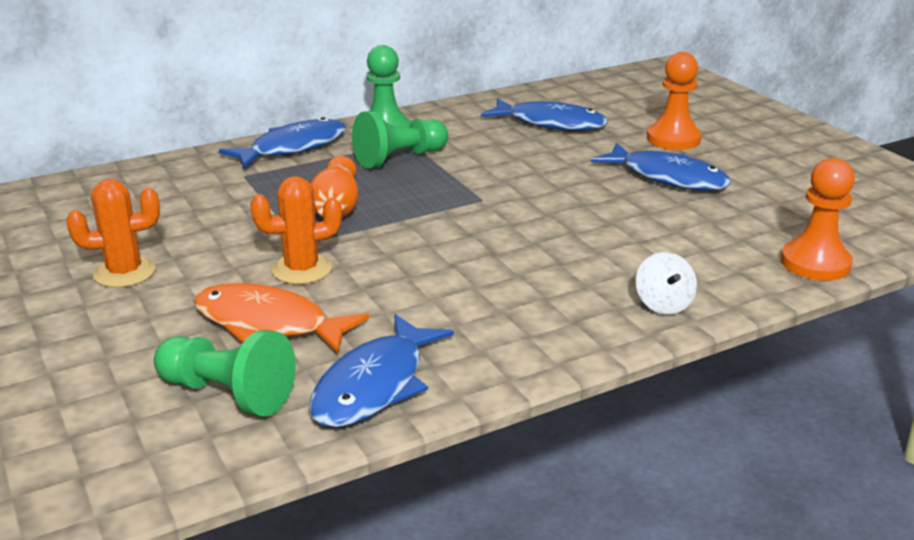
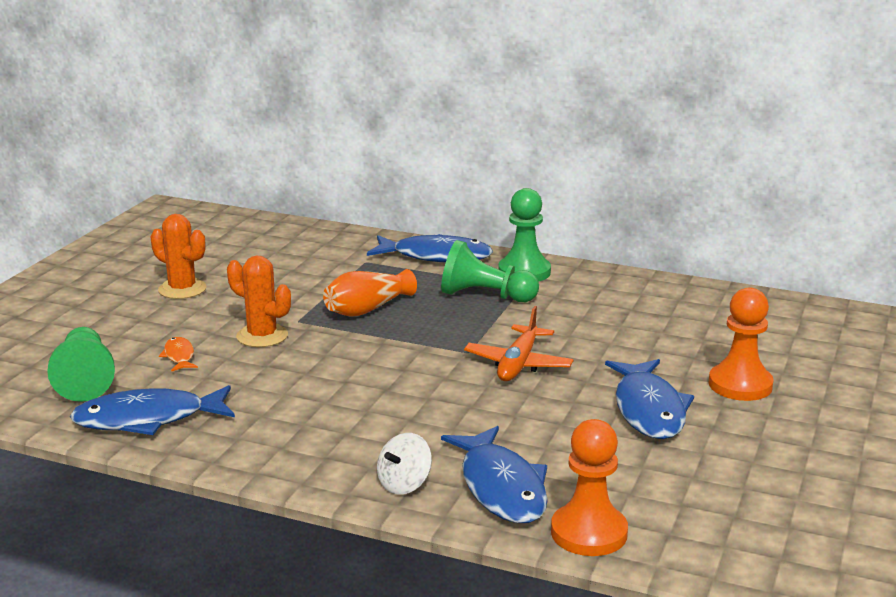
camera: 50 degrees right, 5 degrees down
orange fish [194,283,369,353] -> orange fish [159,337,198,372], size x0.47
blue fish [481,98,608,131] -> blue fish moved to [441,426,548,523]
none -> orange plane [464,306,574,381]

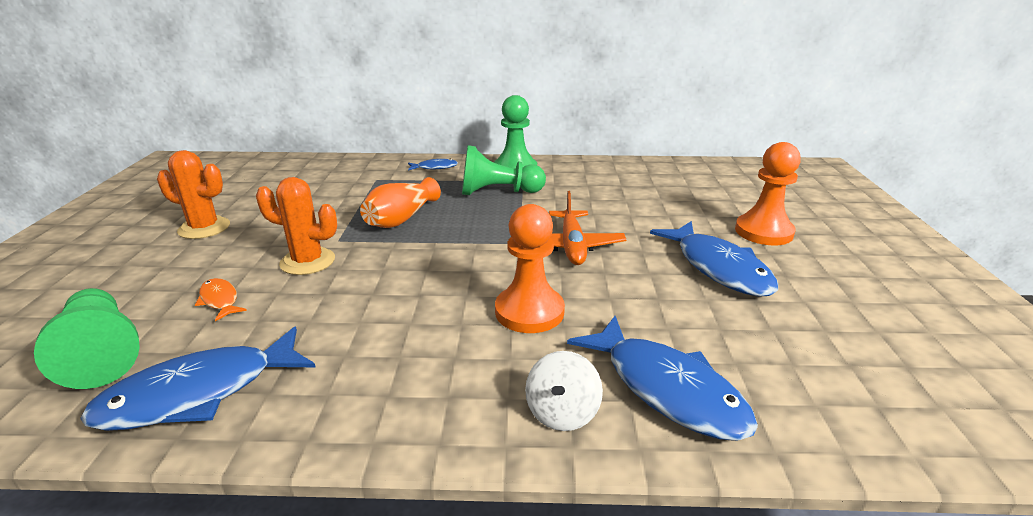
camera: 20 degrees left, 5 degrees up
blue fish [367,234,493,262] -> blue fish [408,159,458,171], size x0.47
orange pawn [551,419,628,556] -> orange pawn moved to [495,204,565,333]

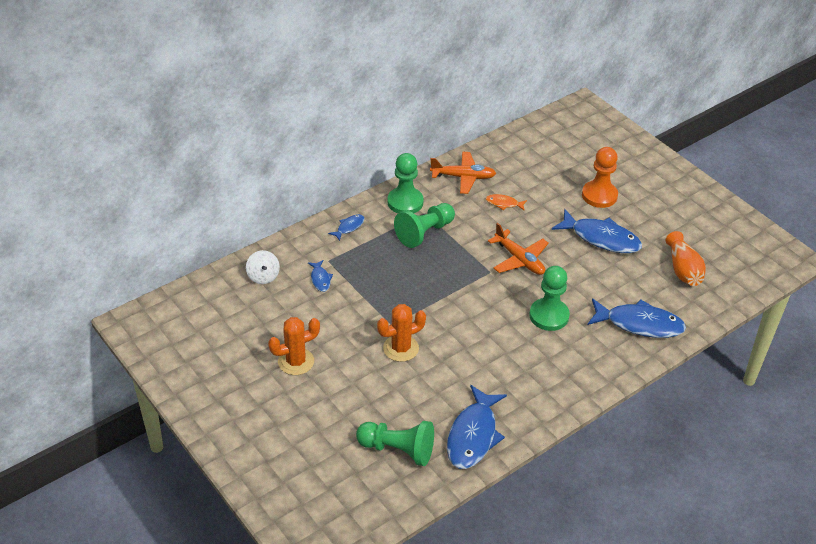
camera: 40 degrees left, 15 degrees up
orange fish [195,278,247,321] -> orange fish moved to [486,194,527,211]
orange vase [360,177,441,228] -> orange vase moved to [666,231,706,286]
orange pawn [495,204,565,333] -> green pawn [529,266,570,331]
white spinning top [525,351,603,431] -> white spinning top moved to [246,250,280,284]
none -> blue fish [308,260,333,292]
none -> orange plane [430,152,496,194]

